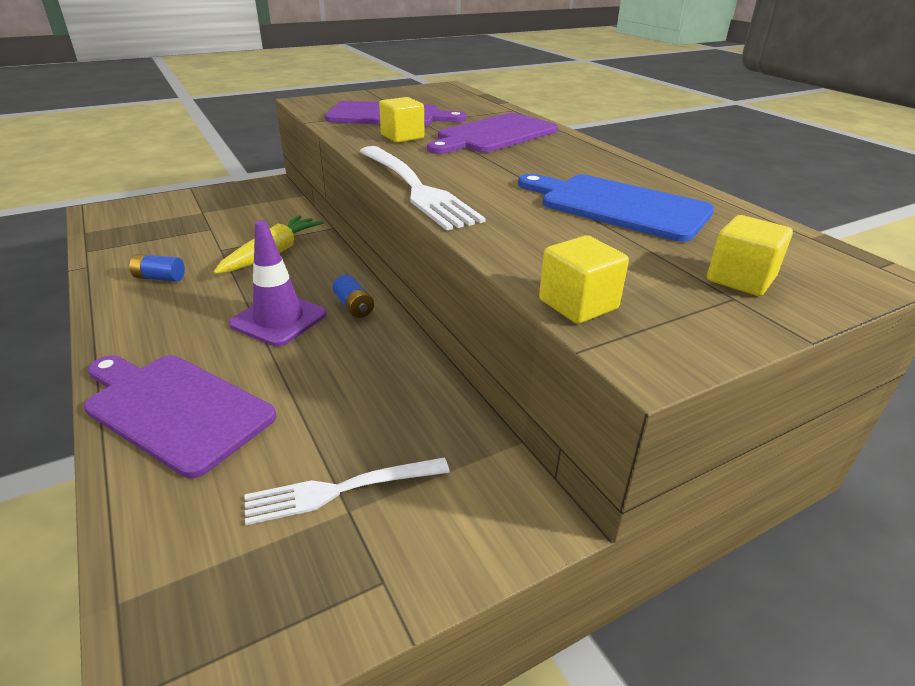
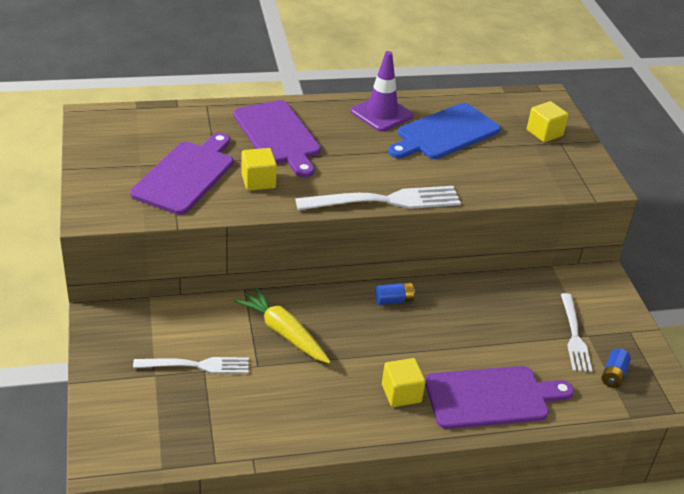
camera: 75 degrees left, 5 degrees up
purple cutting board [84,355,277,478] -> purple cutting board turned 150 degrees counterclockwise [425,366,574,429]
blue battery [130,254,185,282] -> blue battery moved to [602,348,631,388]
purple traffic cone [229,220,327,346] -> purple traffic cone moved to [351,51,413,131]
yellow cube [539,235,629,324] -> yellow cube moved to [382,358,425,407]
none -> white fork [133,357,249,374]

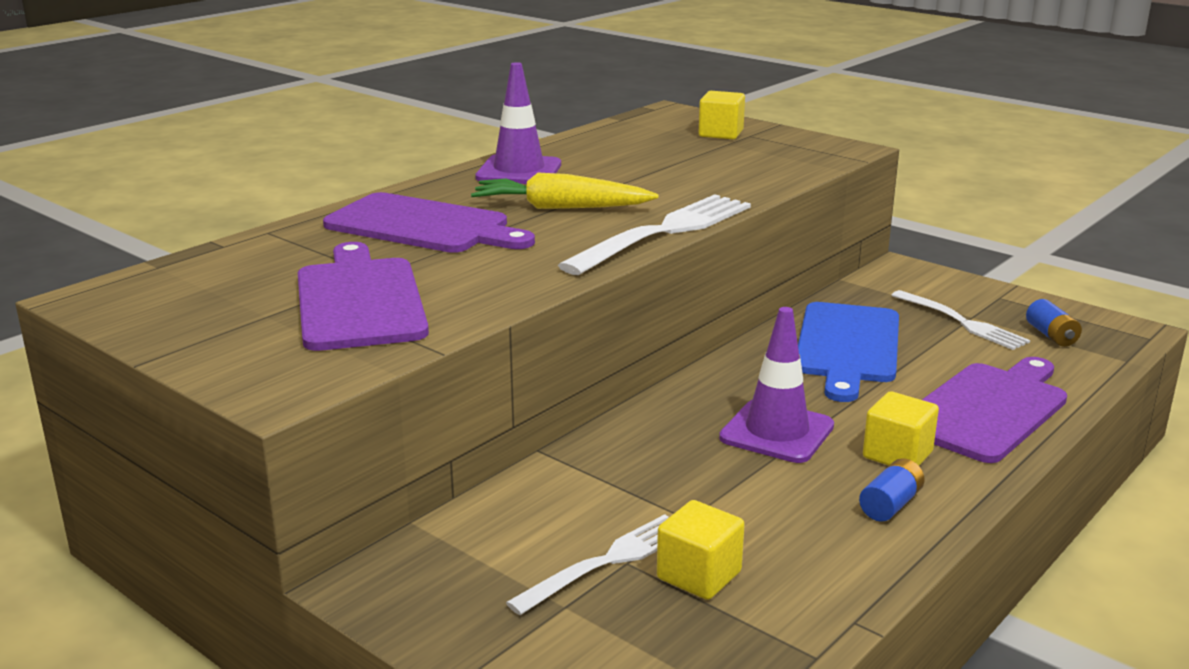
camera: 35 degrees left, 15 degrees down
yellow carrot [234,287,331,363] -> yellow carrot moved to [471,173,658,209]
yellow cube [241,148,277,191] -> yellow cube moved to [657,500,745,600]
blue battery [375,282,415,305] -> blue battery moved to [859,458,925,522]
blue cutting board [388,103,501,159] -> blue cutting board moved to [798,302,899,402]
none -> purple traffic cone [719,307,834,463]

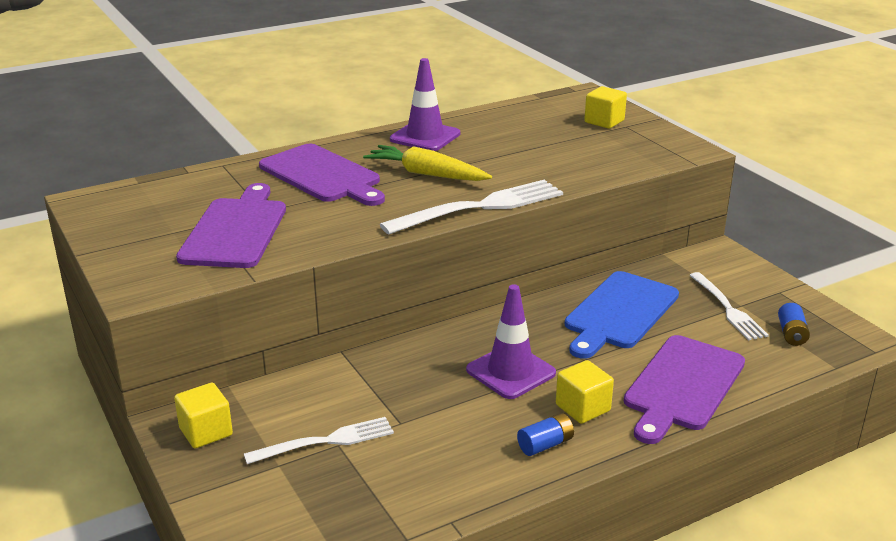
camera: 20 degrees right, 5 degrees up
yellow cube [657,500,745,600] -> yellow cube moved to [174,383,233,448]
purple cutting board [922,357,1067,463] -> purple cutting board turned 150 degrees clockwise [624,335,745,444]

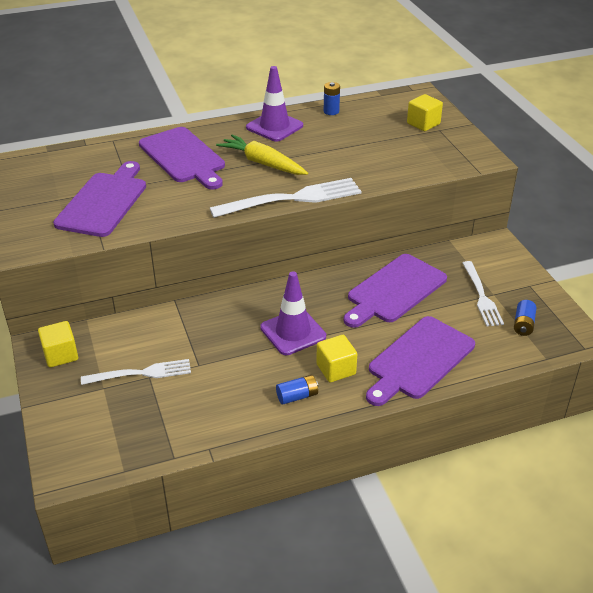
camera: 10 degrees right, 10 degrees up
blue cutting board [565,271,679,359] -> purple cutting board [344,254,447,328]
none -> blue battery [324,82,340,115]

